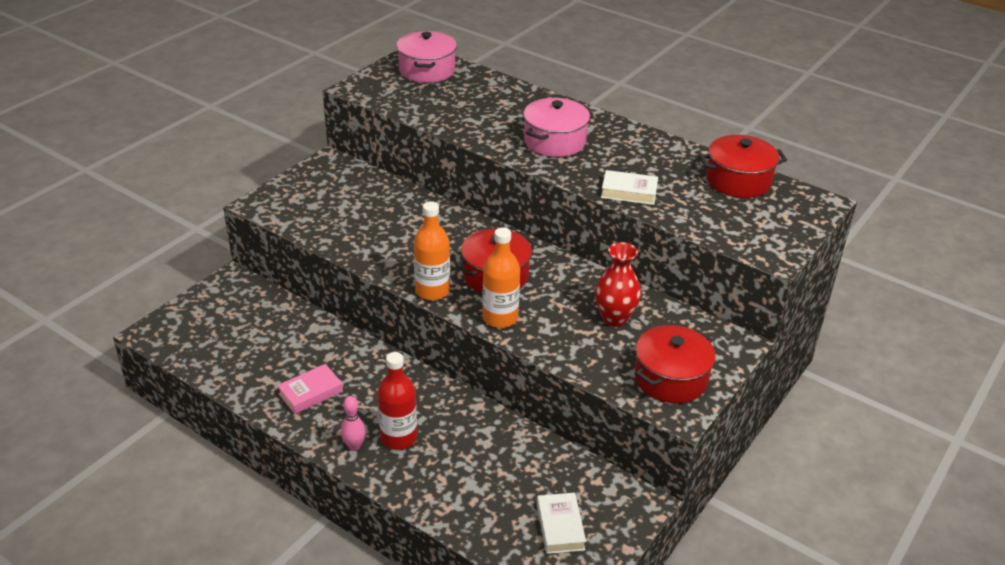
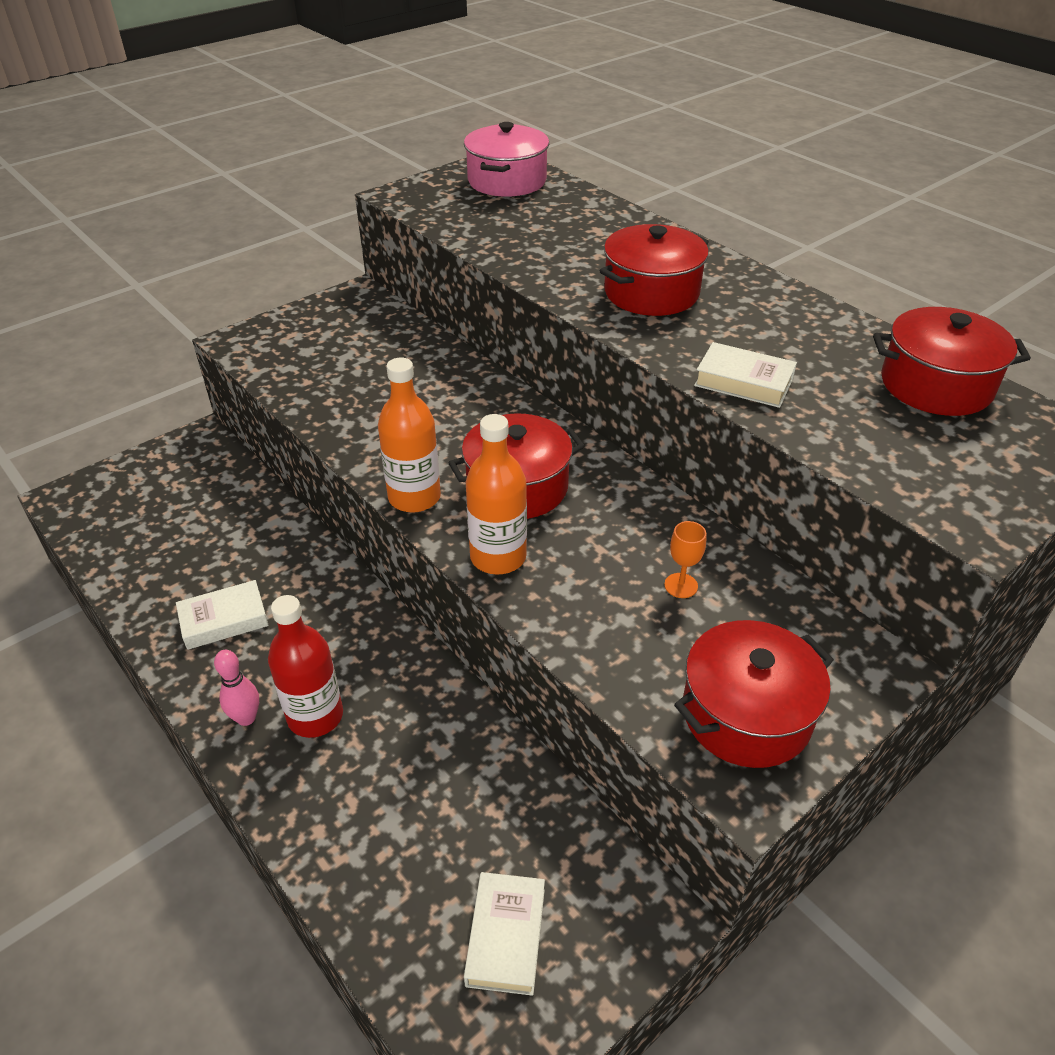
camera: 15 degrees right, 5 degrees up
pink book [277,364,343,414] -> white book [176,580,269,650]
pink pot [523,98,590,157] -> red pot [600,224,709,316]
red vase [595,242,641,327] -> orange goblet [664,521,706,598]

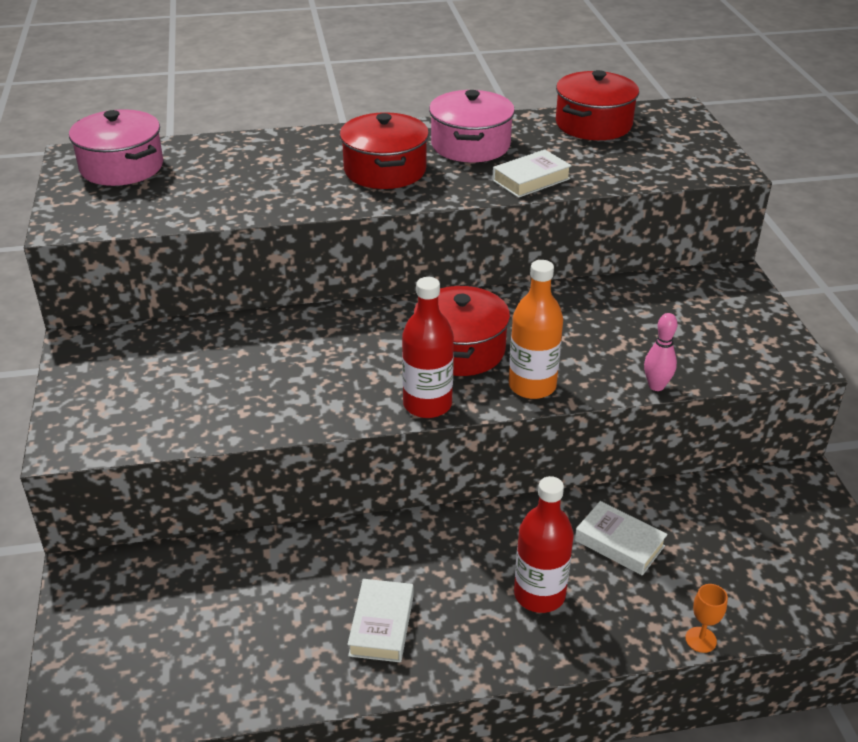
camera: 60 degrees left, 5 degrees down
pink bowling pin [214,650,259,726] -> pink bowling pin moved to [644,313,677,391]
orange bottle [378,358,441,513] -> red bottle [402,277,454,418]
white book [464,872,545,996] -> white book moved to [575,501,668,575]
orange goblet [664,521,706,598] -> orange goblet moved to [685,584,728,653]
red pot [674,620,834,768] -> none
none -> pink pot [429,90,515,162]

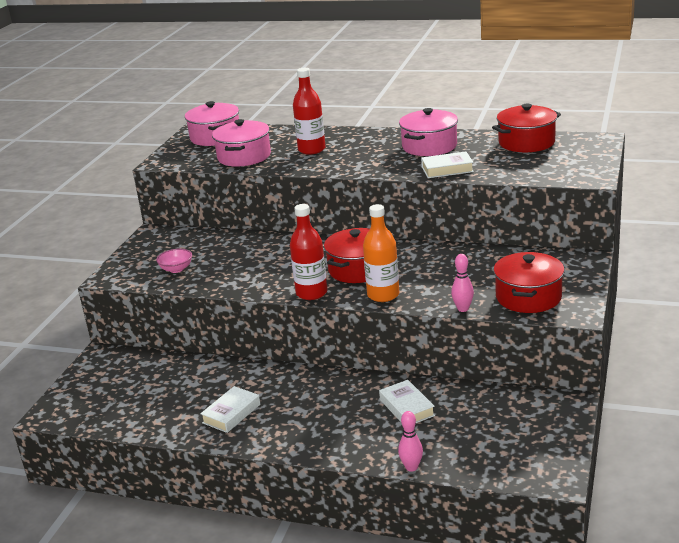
camera: 30 degrees right, 10 degrees down
red pot [340,112,429,189] -> red pot moved to [493,252,564,313]
red bottle [514,476,574,613] -> red bottle moved to [293,68,326,155]
orange goblet [685,584,728,653] -> pink bowling pin [398,411,423,472]
none -> pink bowl [156,249,192,273]
none -> pink pot [212,119,271,167]

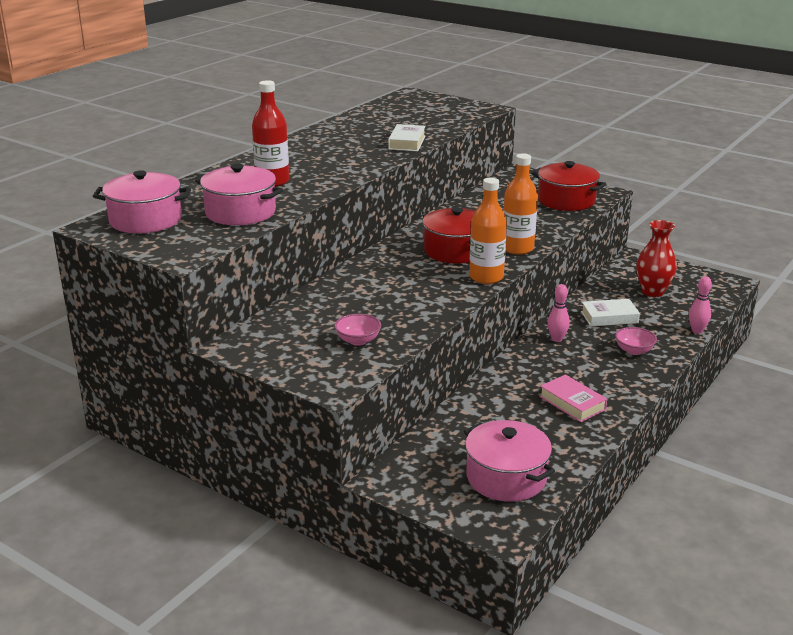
camera: 75 degrees left, 0 degrees up
white book [200,386,260,433] -> pink book [539,374,607,422]
red bottle [290,204,328,300] -> orange bottle [469,178,507,284]
pink pot [399,108,458,156] -> pink pot moved to [464,420,555,502]
pink bowling pin [451,254,474,312] -> pink bowling pin moved to [547,284,570,342]
red pot [492,104,561,152] -> none
none -> pink bowl [615,327,657,355]
none -> red vase [636,220,677,297]

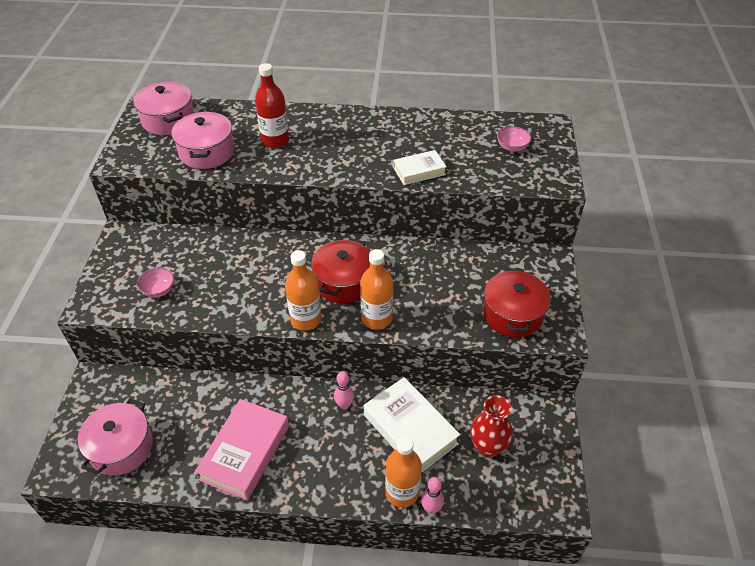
camera: 60 degrees right, 20 degrees up
pink book [539,374,607,422] -> pink book [195,399,289,500], size x1.73
white book [581,299,640,327] -> white book [364,377,460,473], size x1.73
pink bowl [615,327,657,355] -> pink bowl moved to [497,126,531,152]
none -> orange bottle [385,437,422,508]

